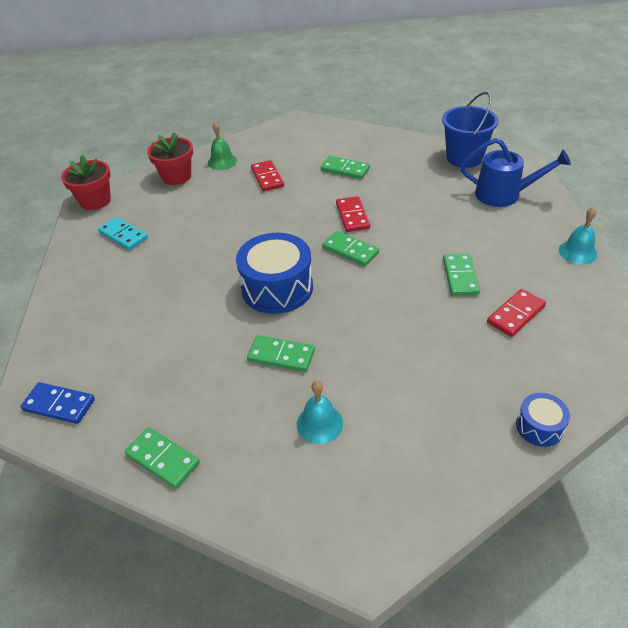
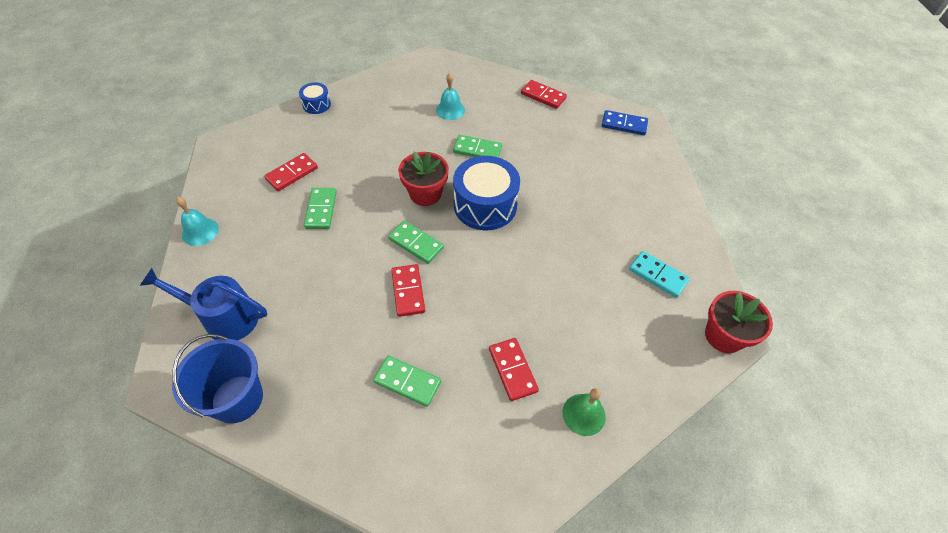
camera: 175 degrees right, 10 degrees up
green domino [124,427,200,489] -> red domino [521,80,567,109]
red flower pot [147,132,193,185] -> red flower pot moved to [398,152,449,206]

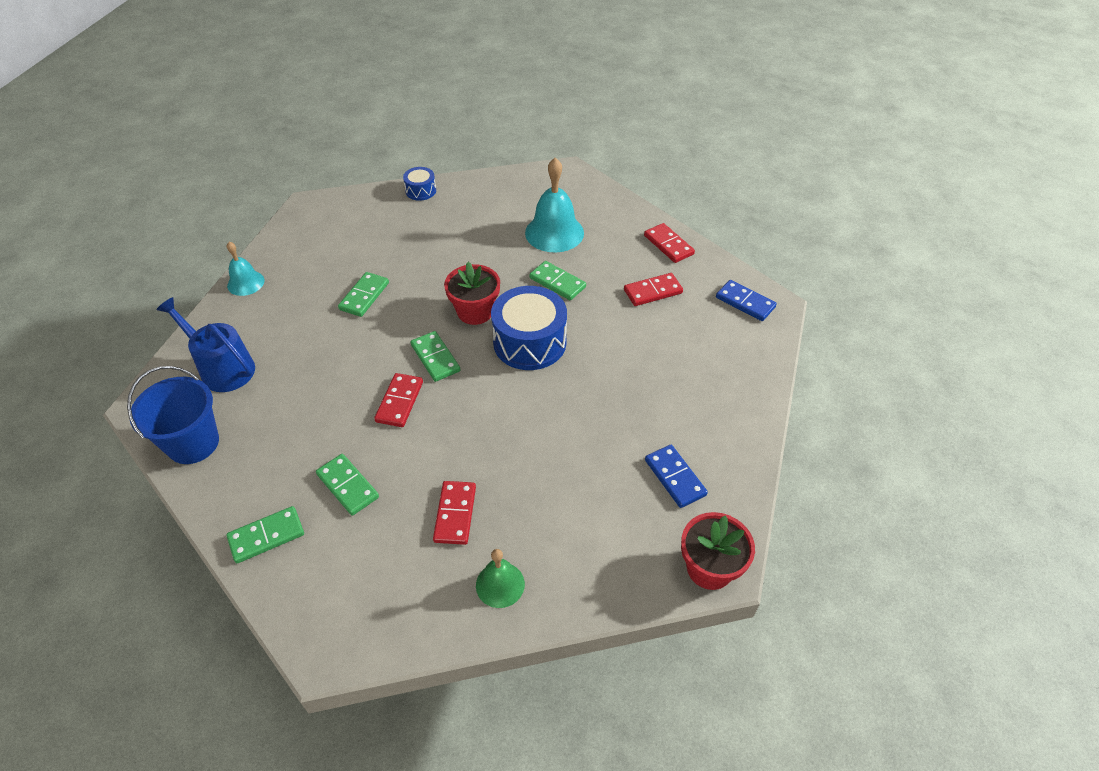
camera: 25 degrees right, 5 degrees down
red domino [264,153,318,191] -> red domino moved to [624,273,683,306]
turquoise bell [436,73,465,120] -> turquoise bell [525,158,584,253], size x1.73
turquoise domino [629,251,690,298] -> blue domino [645,445,708,508]
none -> green domino [226,506,304,563]

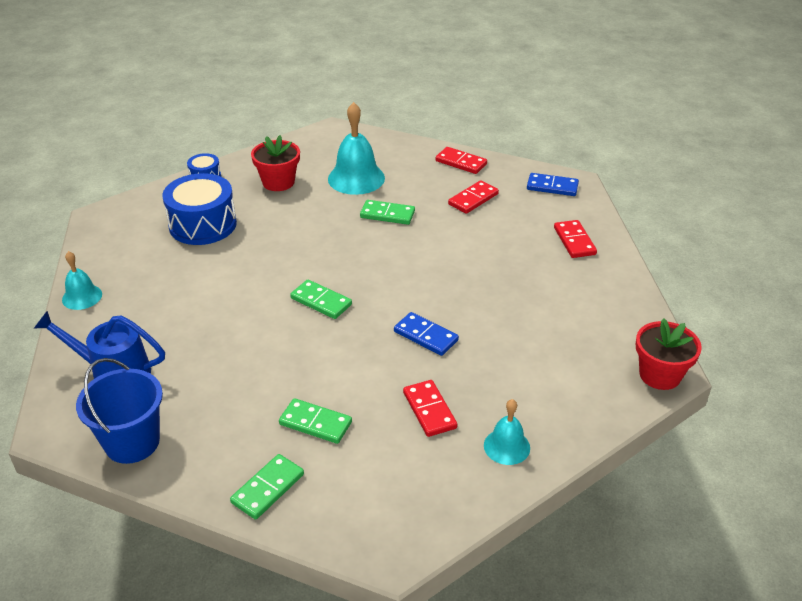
camera: 25 degrees left, 10 degrees down
green domino [338,272,389,317] -> none
red domino [374,373,423,427] -> red domino moved to [554,220,597,258]
red flower pot [444,262,500,325] -> red flower pot moved to [251,135,300,191]
green bell [476,549,525,608] -> turquoise bell [484,399,530,465]
blue drum [491,286,567,370] -> blue drum moved to [162,173,237,245]
blue domino [645,445,708,508] -> blue domino moved to [394,312,459,356]

